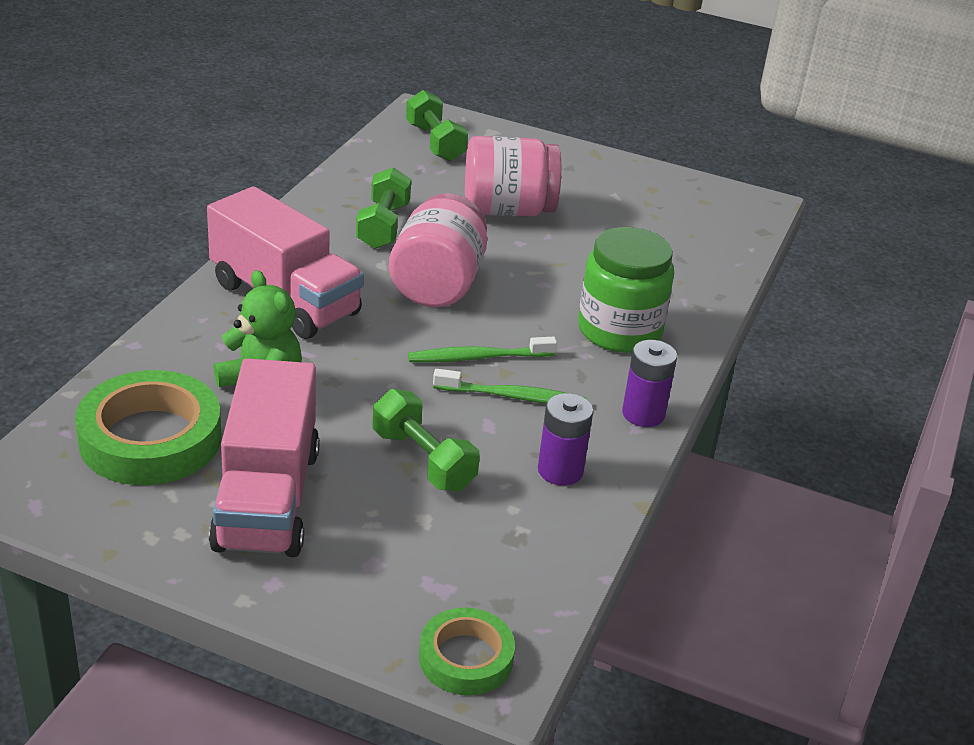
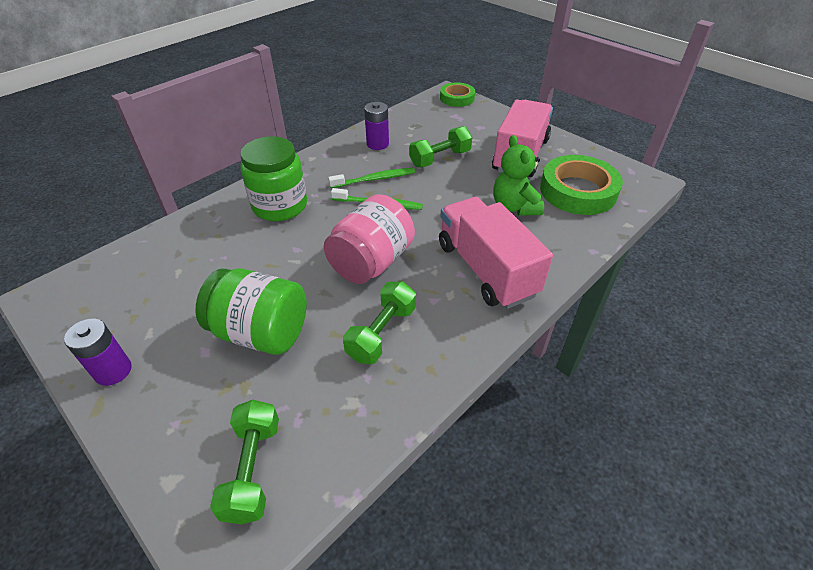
camera: 155 degrees left, 10 degrees up
green dumbbell [372,389,480,491] -> green dumbbell turned 75 degrees clockwise [409,126,472,167]
green toothbrush [433,369,587,404] -> green toothbrush turned 135 degrees clockwise [328,168,415,188]
pink jar [465,136,561,217] -> green jar [196,268,307,355]
purple battery [622,340,677,427] -> purple battery moved to [64,319,132,386]

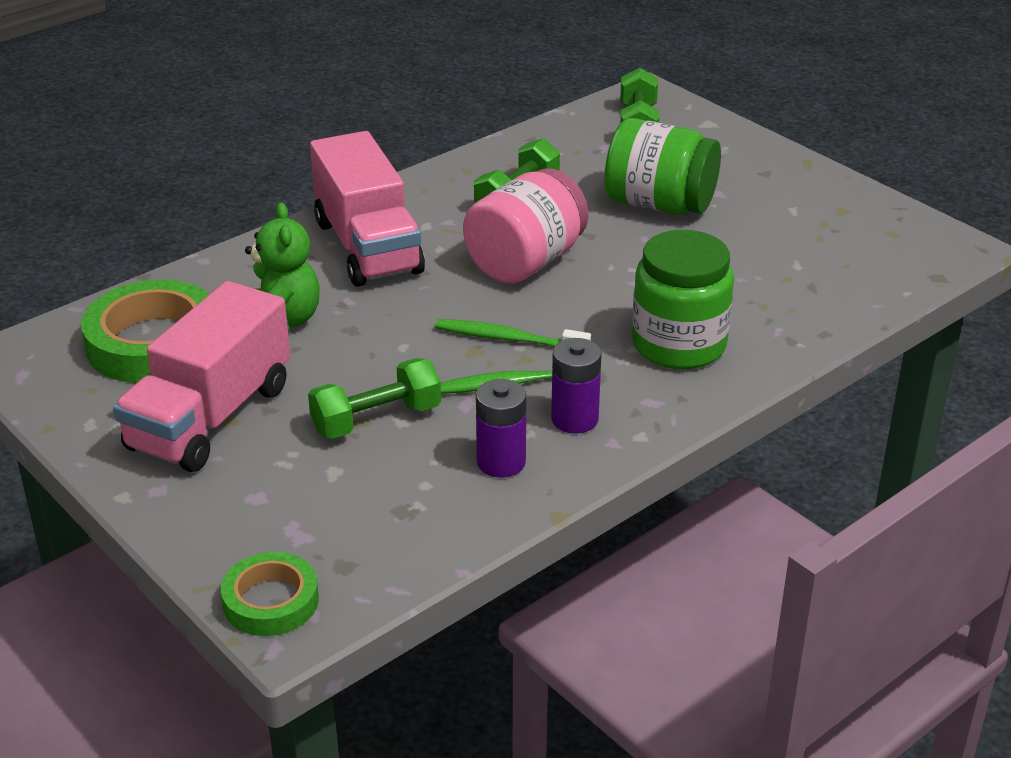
camera: 175 degrees left, 10 degrees down
purple battery [64,319,132,386] -> purple battery moved to [551,338,602,434]

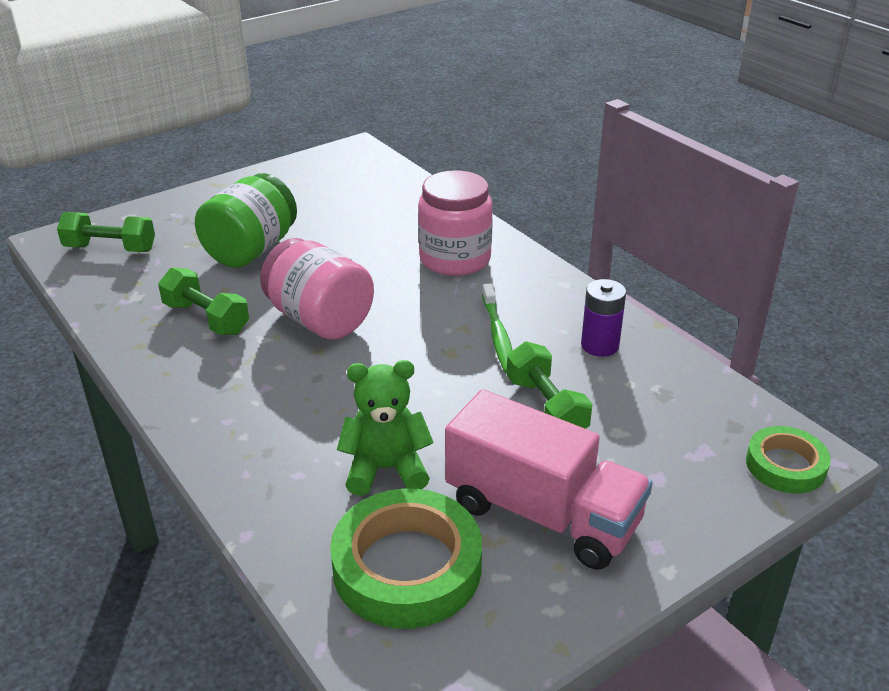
camera: 85 degrees left, 0 degrees up
pink truck [310,131,425,287] -> none
green toothbrush [435,319,591,347] -> none
purple battery [551,338,602,434] -> none
green jar [632,230,734,369] -> pink jar [418,170,493,276]

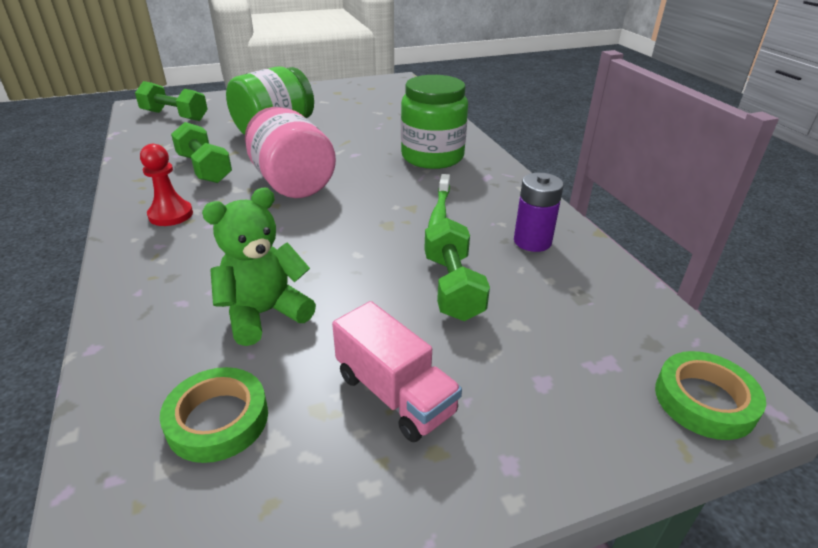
camera: 15 degrees right, 0 degrees up
green tape [330,488,482,629] -> green tape [160,367,268,463], size x0.58
green teddy bear [337,360,434,496] -> green teddy bear turned 45 degrees counterclockwise [202,188,316,346]
pink jar [418,170,493,276] -> green jar [401,75,468,169]
pink truck [445,389,652,570] -> pink truck [332,301,462,442], size x0.61
none -> red pawn [140,144,193,226]

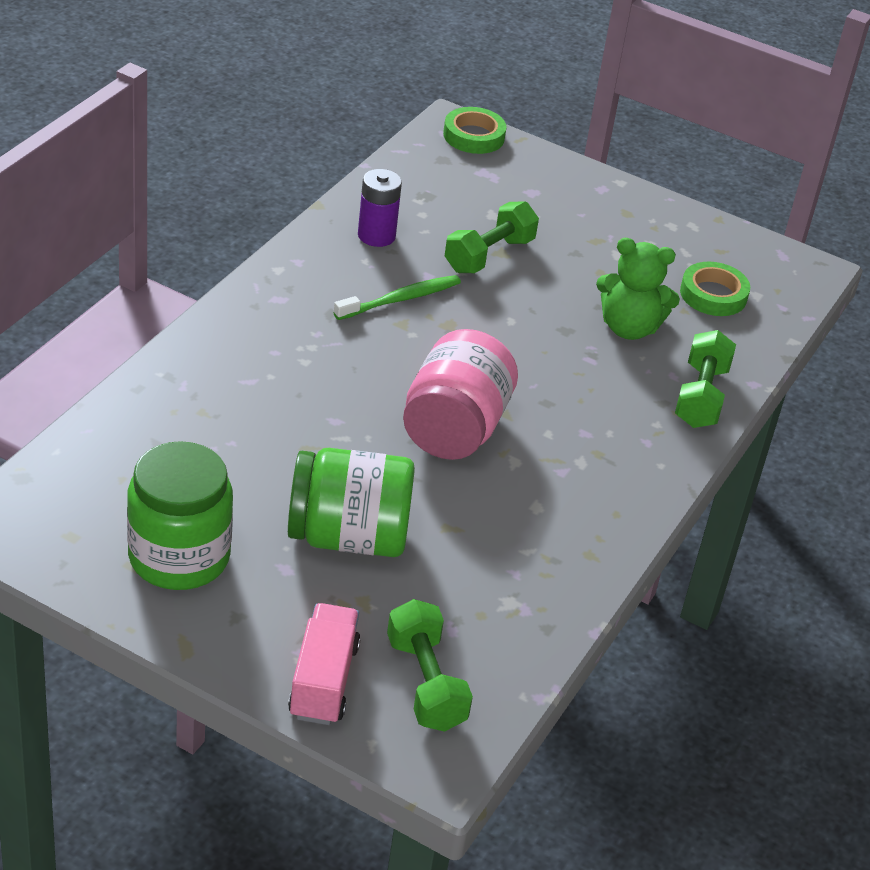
camera: 135 degrees left, 5 degrees up
red pawn [140,144,193,226] -> none
green dumbbell [171,122,232,183] -> green dumbbell moved to [675,330,736,428]
pink truck [332,301,462,442] -> pink truck moved to [288,603,361,725]
green jar [401,75,468,169] -> green jar moved to [127,441,233,590]

